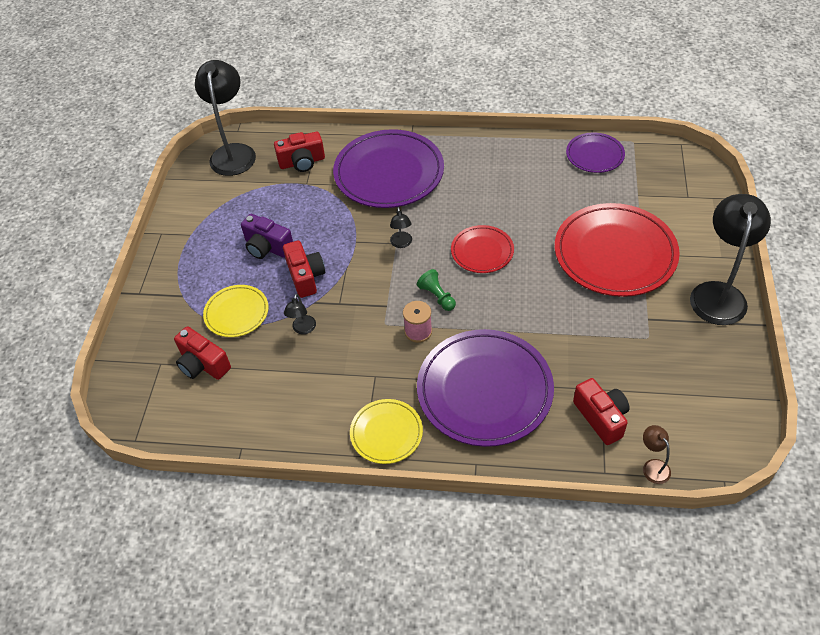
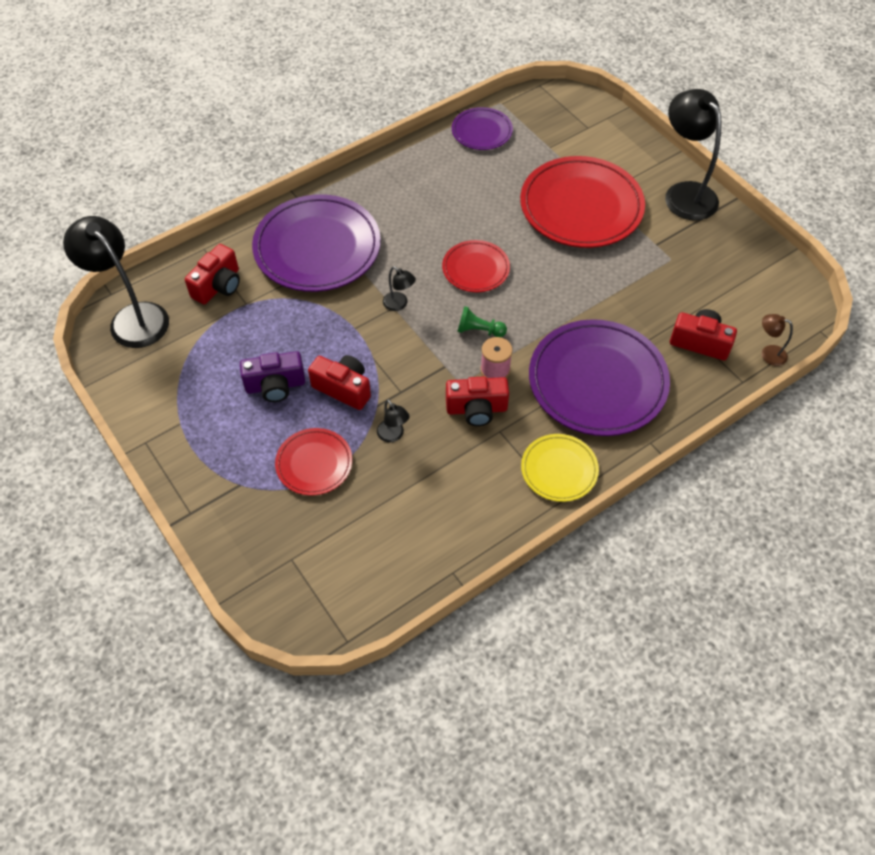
camera: 45 degrees left, 5 degrees up
red camera [174,326,231,380] -> red camera moved to [446,376,509,426]
yellow plate [203,285,269,337] -> red plate [275,428,352,496]

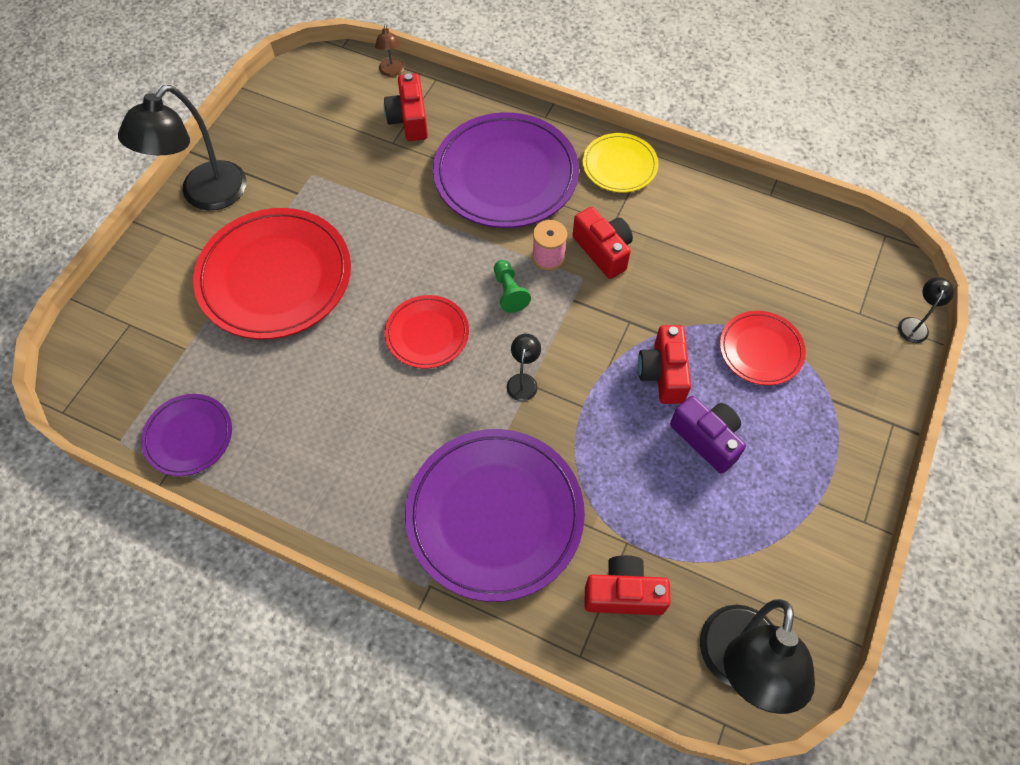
camera: 120 degrees left, 5 degrees up
black lamp [377,399,409,443] -> black lamp moved to [898,277,954,343]

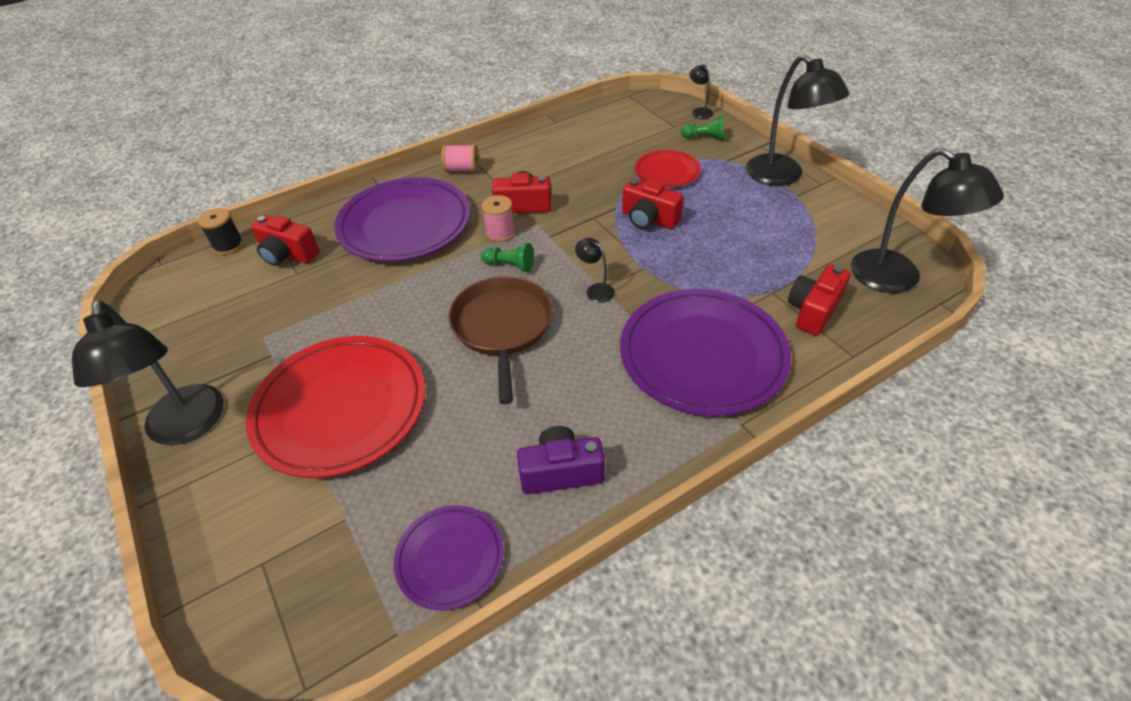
camera: 55 degrees left, 15 degrees down
brown lamp [375,24,404,77] -> black spool [198,208,243,255]
red plate [385,295,469,368] -> brown pan [449,276,553,404]
yellow plate [583,133,659,193] -> pink spool [442,144,479,172]
purple camera [670,396,746,474] -> purple camera moved to [517,426,605,494]
none -> green pawn [681,115,724,140]
none -> black lamp [746,54,849,186]

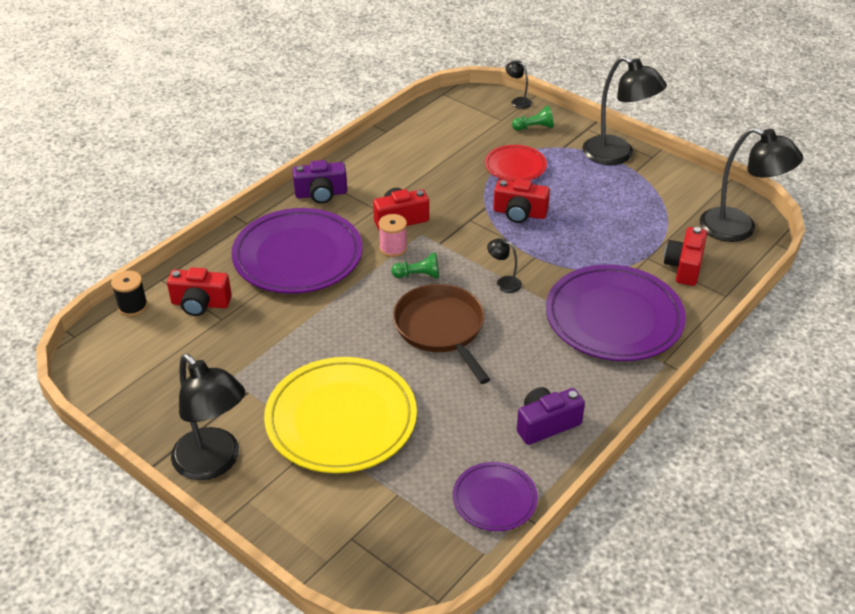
camera: 20 degrees left, 5 degrees down
red plate [246,336,425,478] -> yellow plate [264,357,417,473]
pink spool [442,144,479,172] -> purple camera [292,160,347,203]

